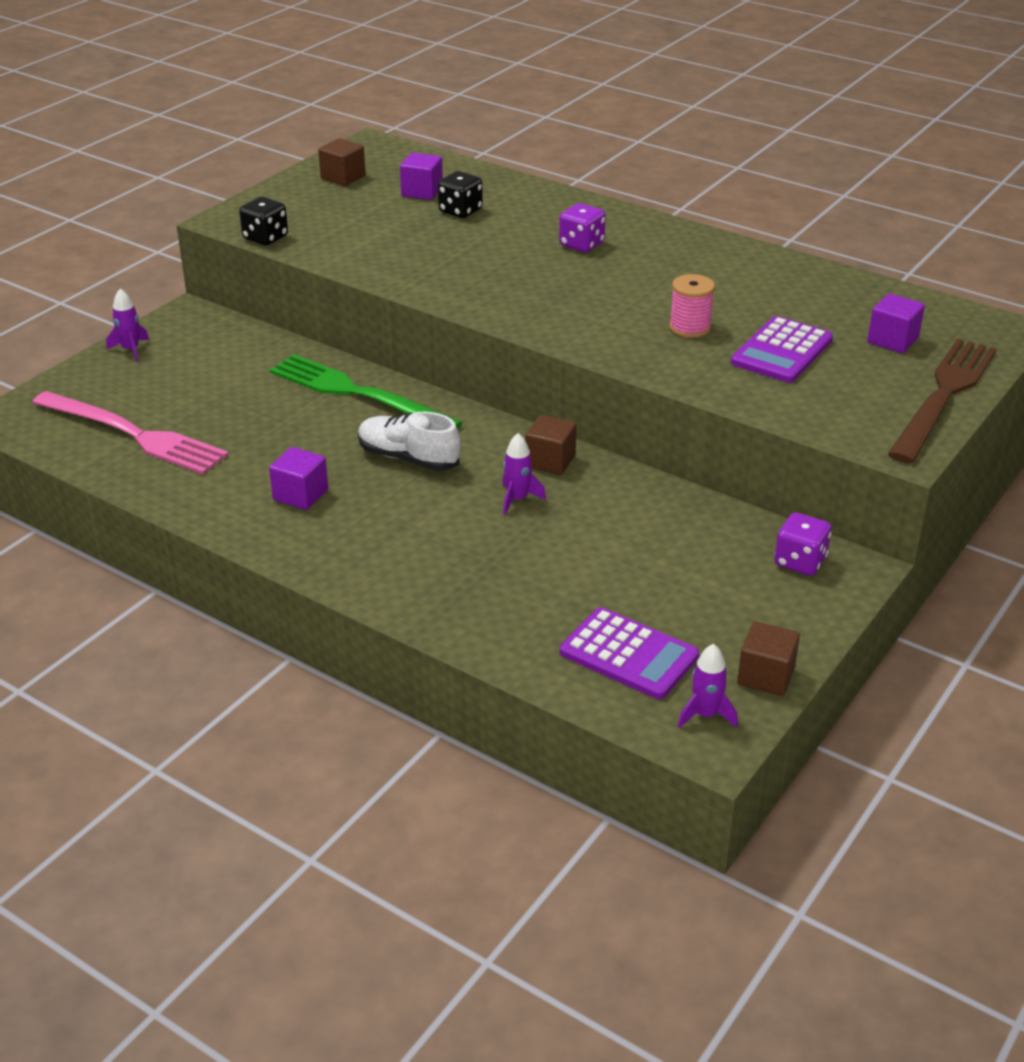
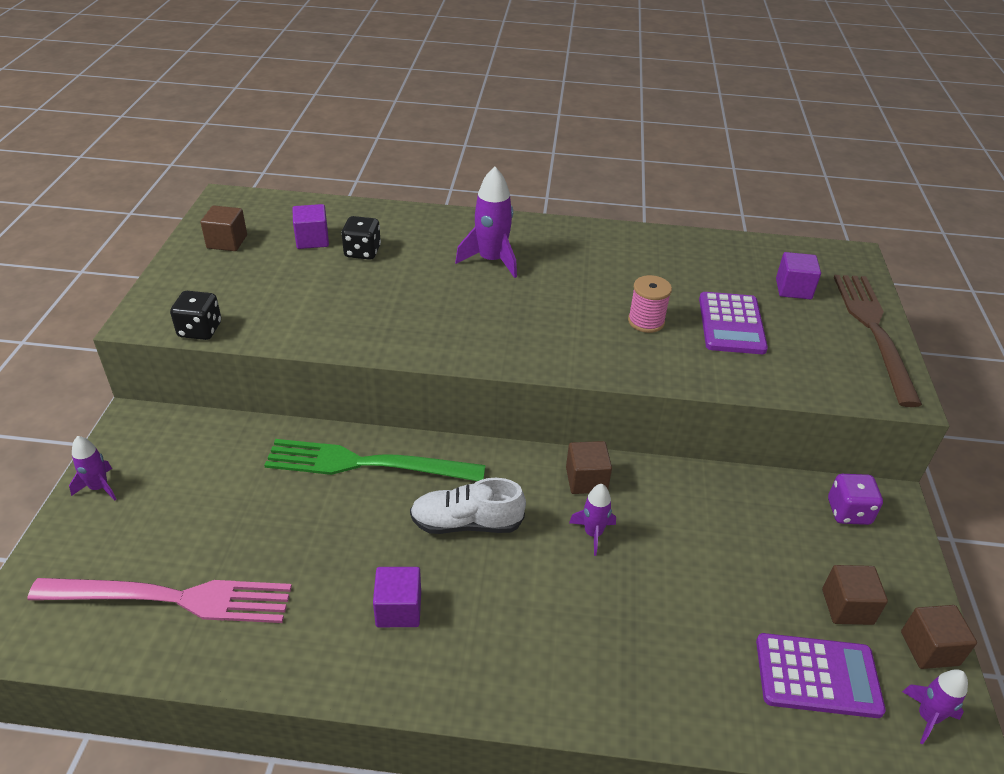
camera: 30 degrees left, 5 degrees up
purple dice [559,203,606,252] -> purple rocket [455,167,517,278]
none -> brown cube [822,565,888,625]

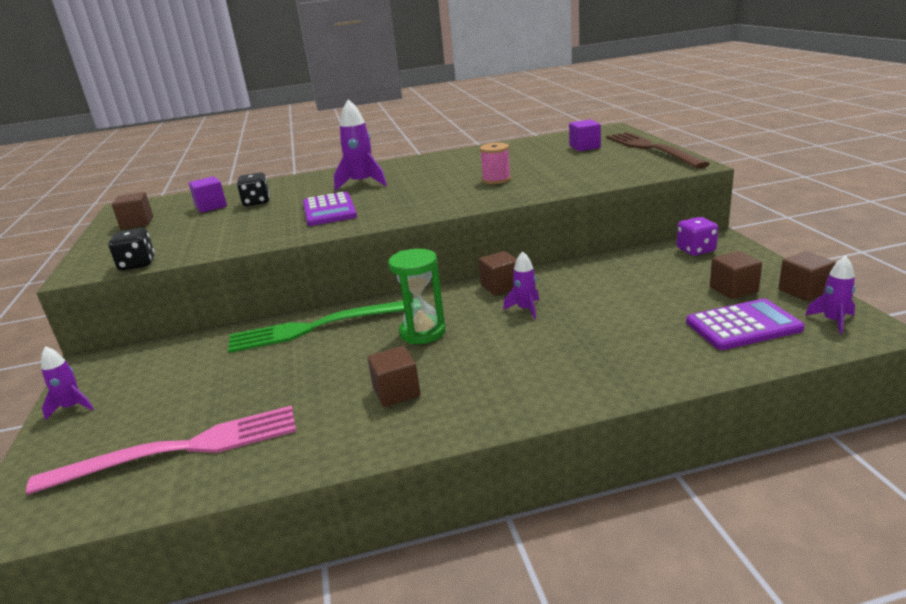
camera: 15 degrees left, 15 degrees down
purple cube [373,567,421,627] -> brown cube [367,346,420,407]
white shoe [410,478,526,534] -> green hourglass [388,249,446,344]
purple calculator [699,292,768,354] -> purple calculator moved to [303,192,357,226]

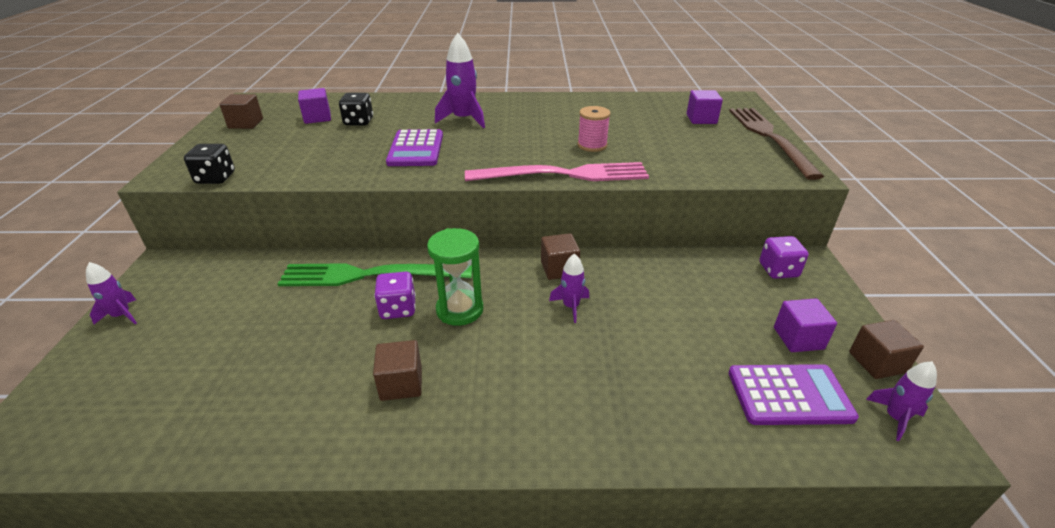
camera: 10 degrees right, 10 degrees up
pink fork [26,405,296,495] -> pink fork moved to [465,162,649,181]
brown cube [710,251,762,299] -> purple cube [774,298,837,352]
none -> purple dice [374,272,416,319]

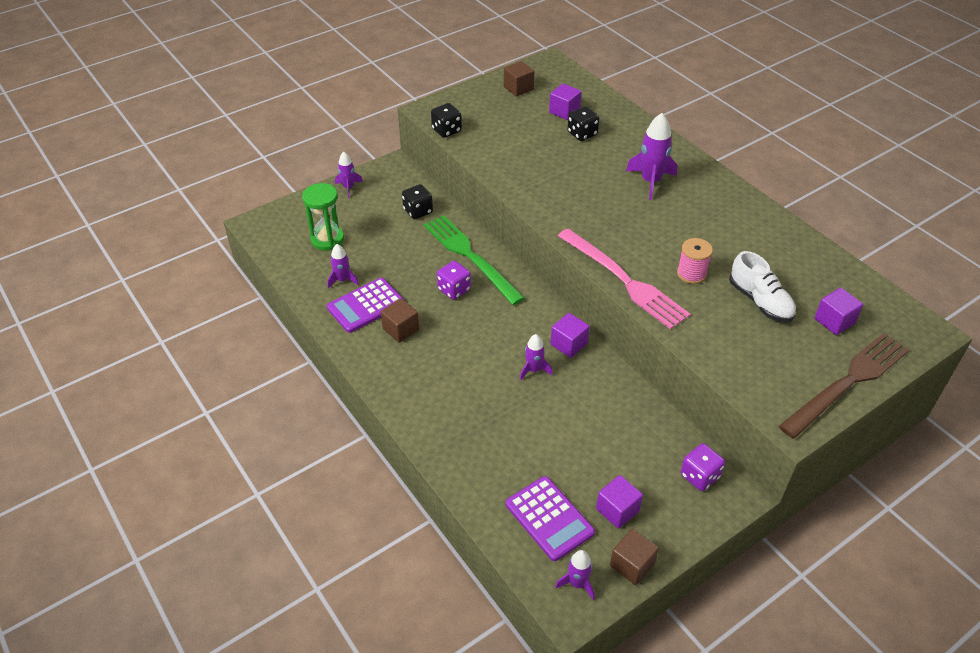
camera: 55 degrees right, 10 degrees up
purple calculator [386,129,443,166] -> purple calculator moved to [327,278,405,333]
green hourglass [427,228,483,326] -> green hourglass moved to [302,183,344,251]
brown cube [541,233,580,280] -> purple cube [551,313,590,358]
none -> purple rocket [327,244,359,288]
none -> black dice [402,184,433,219]
none -> white shoe [729,251,796,322]

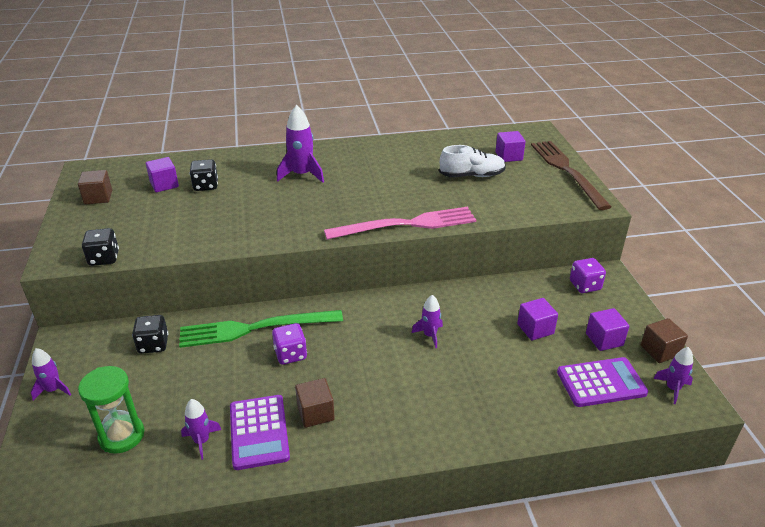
camera: 65 degrees left, 10 degrees down
purple cube [551,313,590,358] -> purple cube moved to [517,298,558,340]
pink spool [677,238,713,284] -> none

